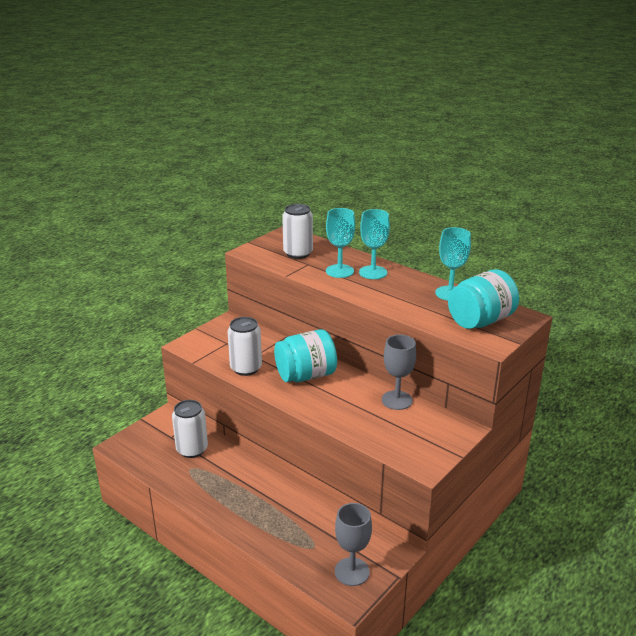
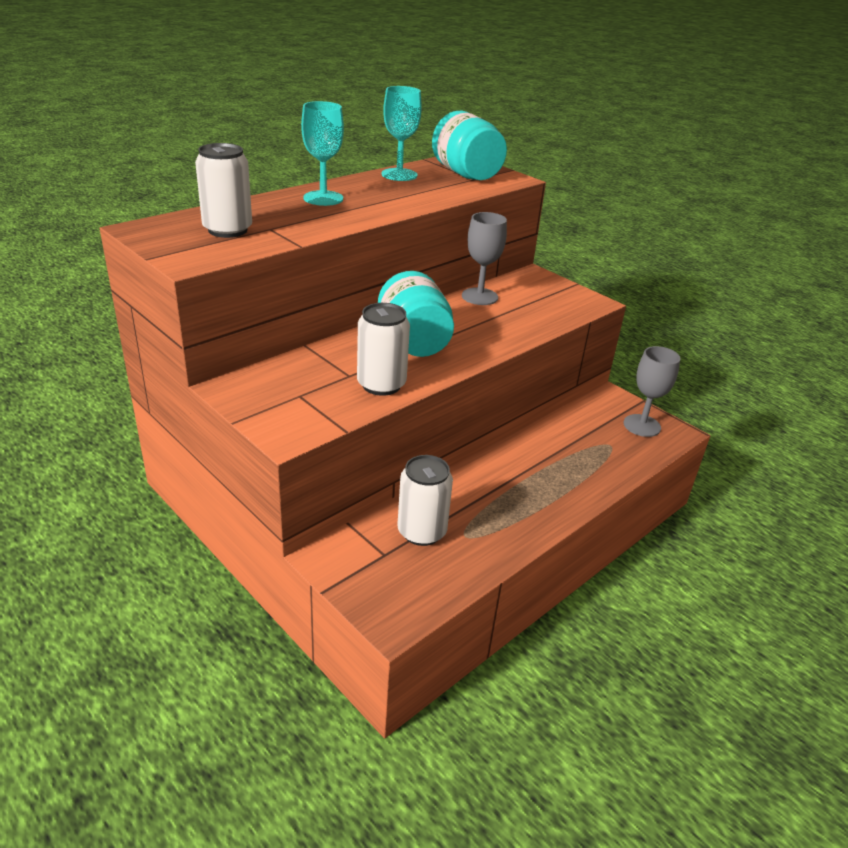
camera: 85 degrees left, 5 degrees up
turquoise goblet [326,208,355,278] -> none

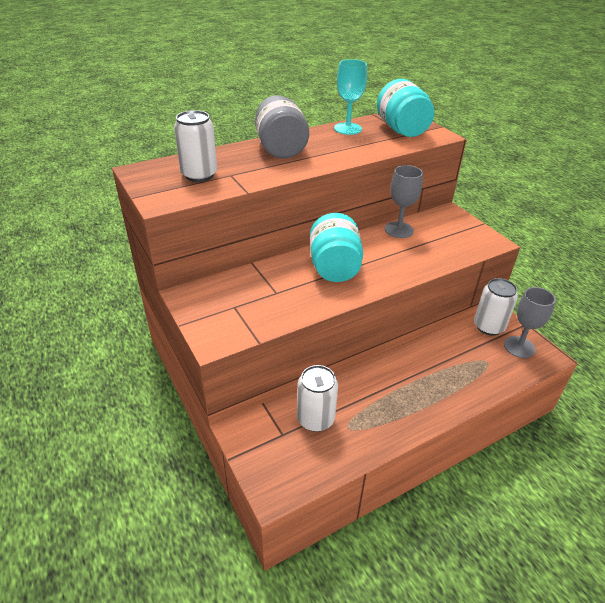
camera: 15 degrees right, 5 degrees up
turquoise goblet [301,101,344,206] -> grey jar [255,95,309,159]
white can [357,303,410,396] -> white can moved to [474,278,518,335]

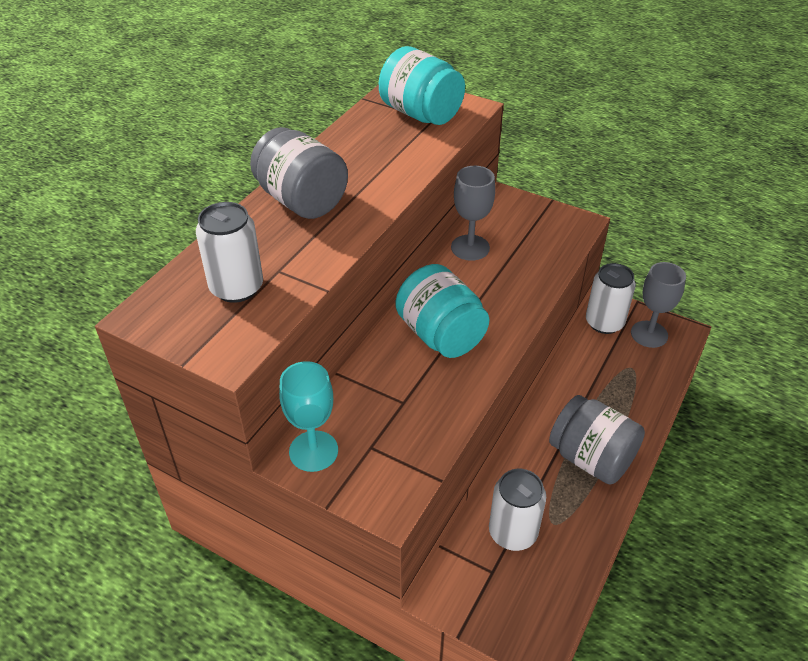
camera: 30 degrees left, 5 degrees up
turquoise goblet [334,59,367,135] -> turquoise goblet moved to [279,361,338,472]
none -> grey jar [549,395,645,485]

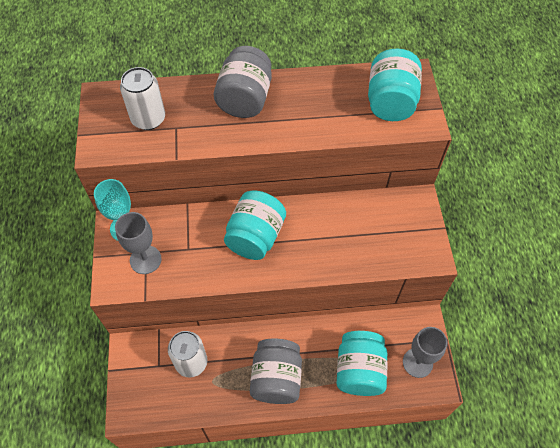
camera: 55 degrees right, 15 degrees up
grey goblet [451,166,495,261] -> grey goblet moved to [115,212,162,274]
white can [586,263,636,334] -> none
none -> turquoise jar [336,331,388,396]

